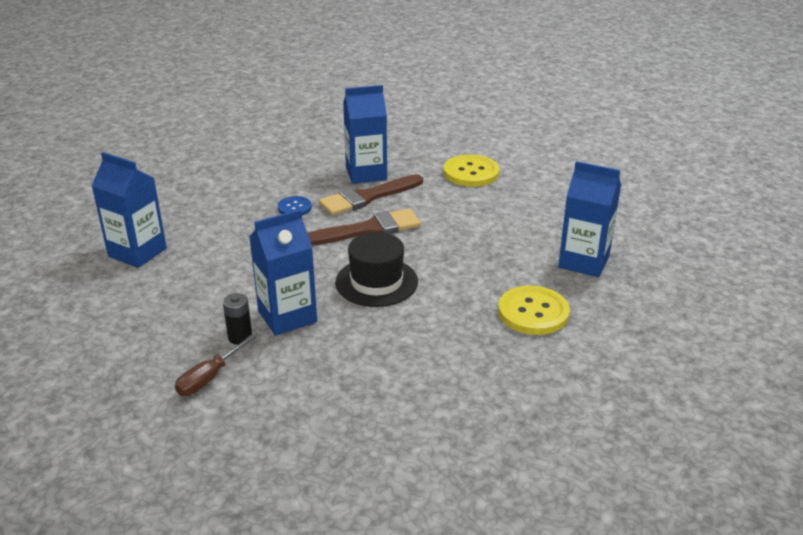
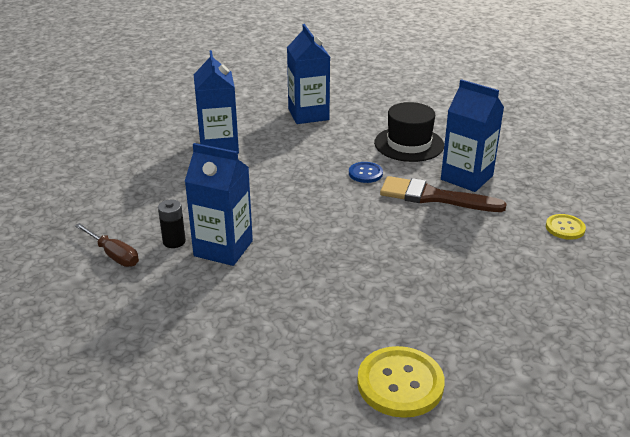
camera: 50 degrees right, 0 degrees up
brown screwdriver [175,334,256,396] -> brown screwdriver turned 135 degrees counterclockwise [75,223,139,267]
brown brush [308,208,421,246] -> none
black hat [335,232,418,307] -> black hat moved to [374,102,444,162]
yellow button [444,154,499,187] -> yellow button [546,214,586,240], size x0.57
blue carton [558,161,621,277] -> blue carton moved to [287,24,330,124]

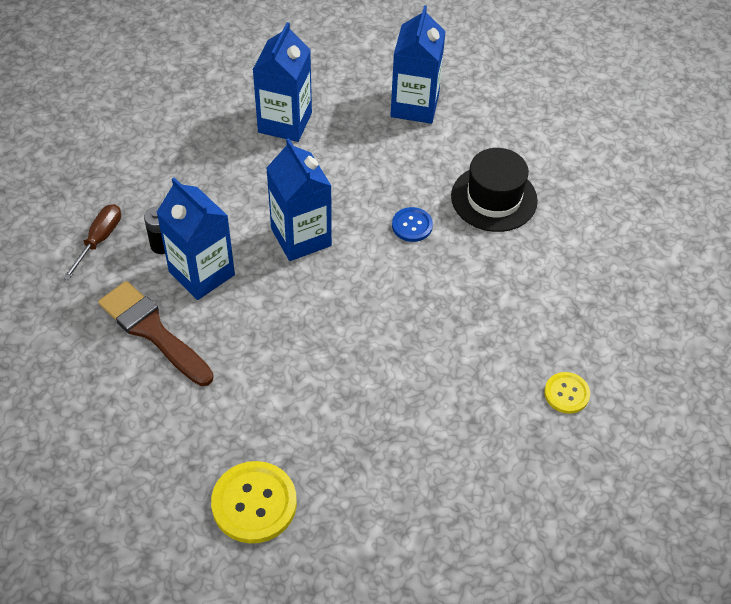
camera: 25 degrees right, 20 degrees up
brown screwdriver [75,223,139,267] -> brown screwdriver turned 135 degrees counterclockwise [63,204,121,280]
brown brush [380,176,507,212] -> brown brush moved to [98,281,214,386]
blue carton [441,79,504,192] -> blue carton moved to [266,138,332,261]

